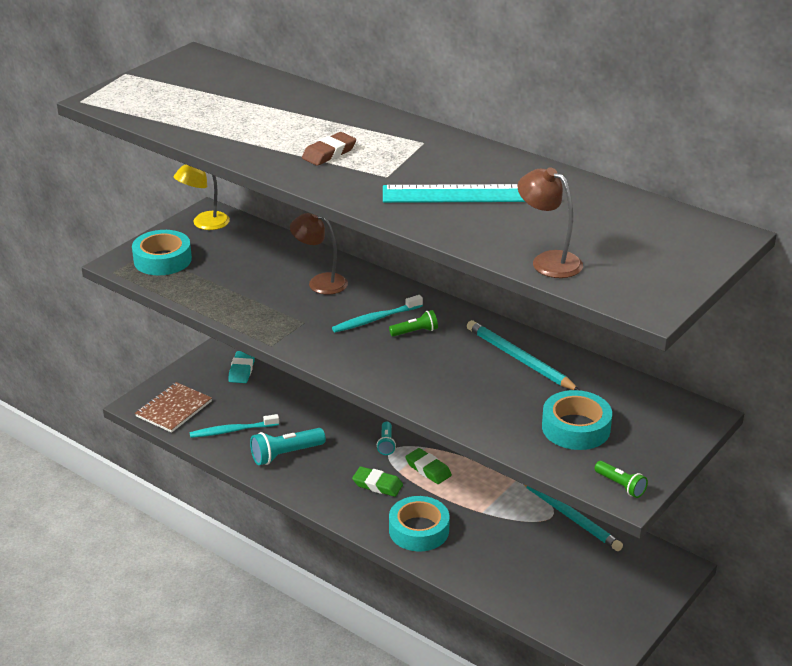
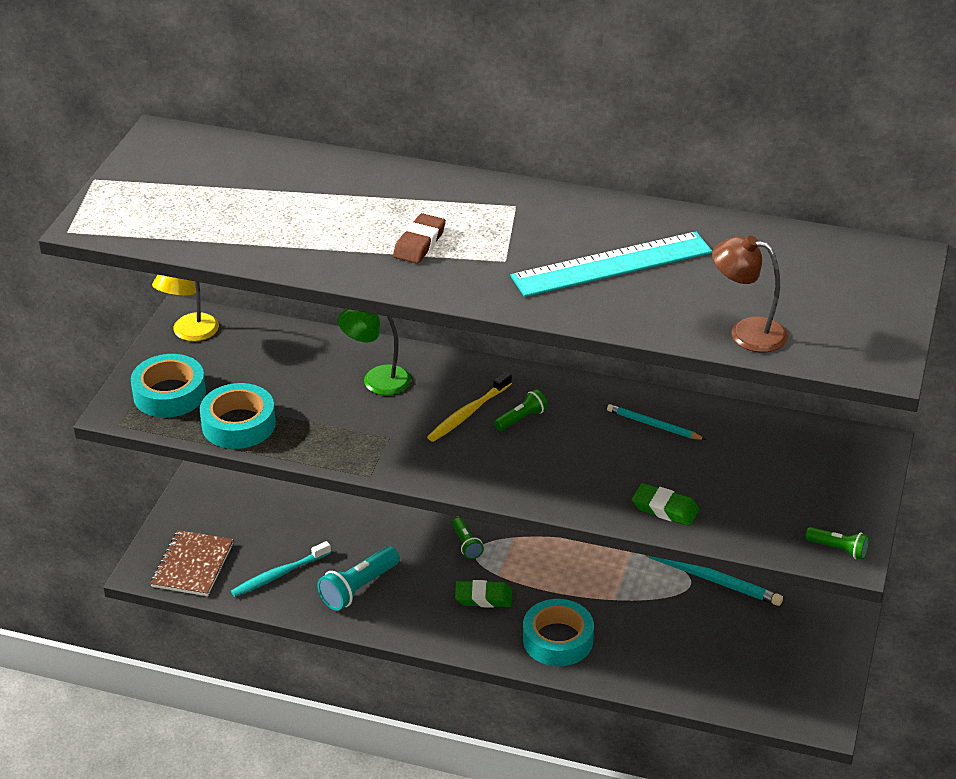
camera: 20 degrees left, 5 degrees up
turquoise eraser [228,351,255,383] -> none
brown lamp [290,213,348,295] -> green lamp [338,309,411,395]
turquoise toothbrush [332,295,423,332] -> yellow toothbrush [427,372,512,442]
turquoise flashlight [377,421,396,455] -> green flashlight [452,518,484,559]
green eraser [405,448,452,484] -> green eraser moved to [632,483,700,526]
turquoise pencil [467,320,579,390] -> turquoise pencil [607,404,706,440], size x0.60
turquoise tape [542,390,612,450] -> turquoise tape moved to [200,383,276,449]

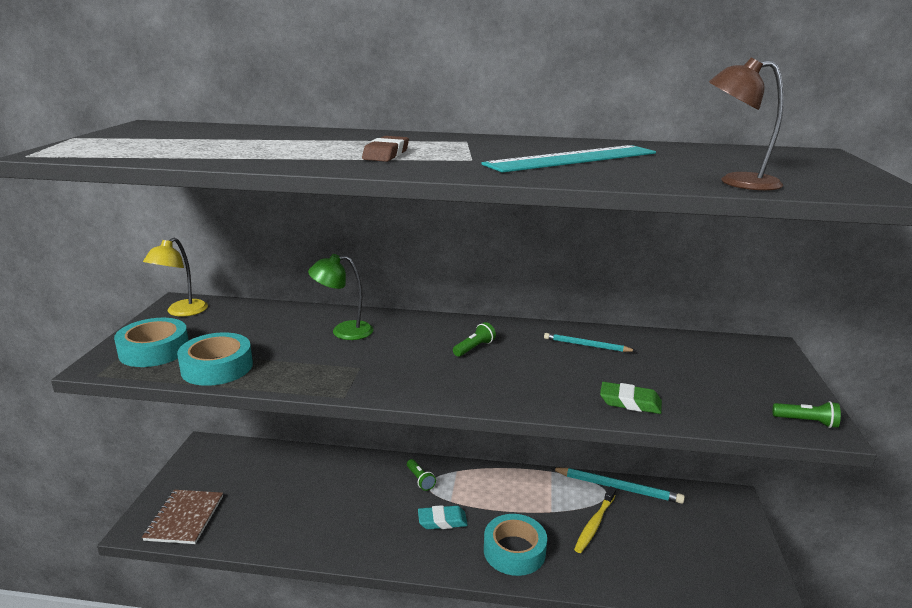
camera: 10 degrees left, 15 degrees down
turquoise toothbrush [231,541,331,597] -> none
turquoise flashlight [317,546,400,611] -> none
yellow toothbrush [427,372,512,442] -> yellow toothbrush moved to [574,486,616,553]
green eraser [455,580,512,608] -> turquoise eraser [418,505,468,529]

